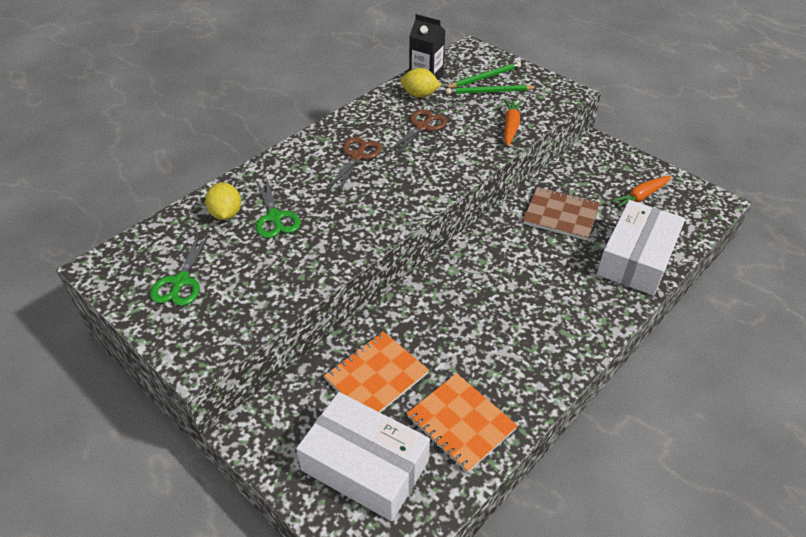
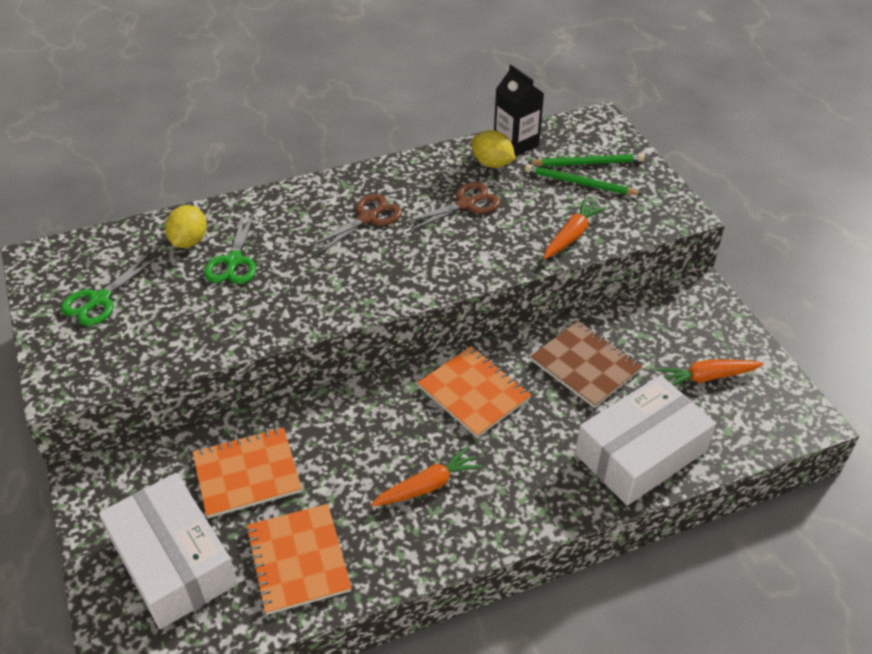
camera: 25 degrees right, 0 degrees up
none -> orange carrot [371,446,482,506]
none -> orange notebook [417,346,531,438]

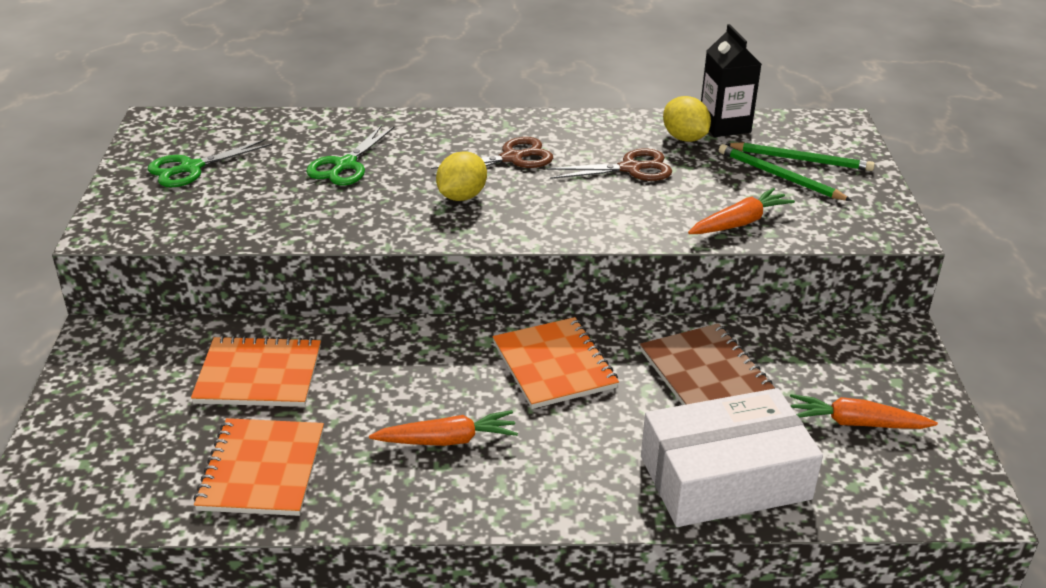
camera: 20 degrees right, 10 degrees down
white box [99,473,238,629] -> none
yellow lemon [165,205,207,248] -> yellow lemon moved to [436,151,487,201]

